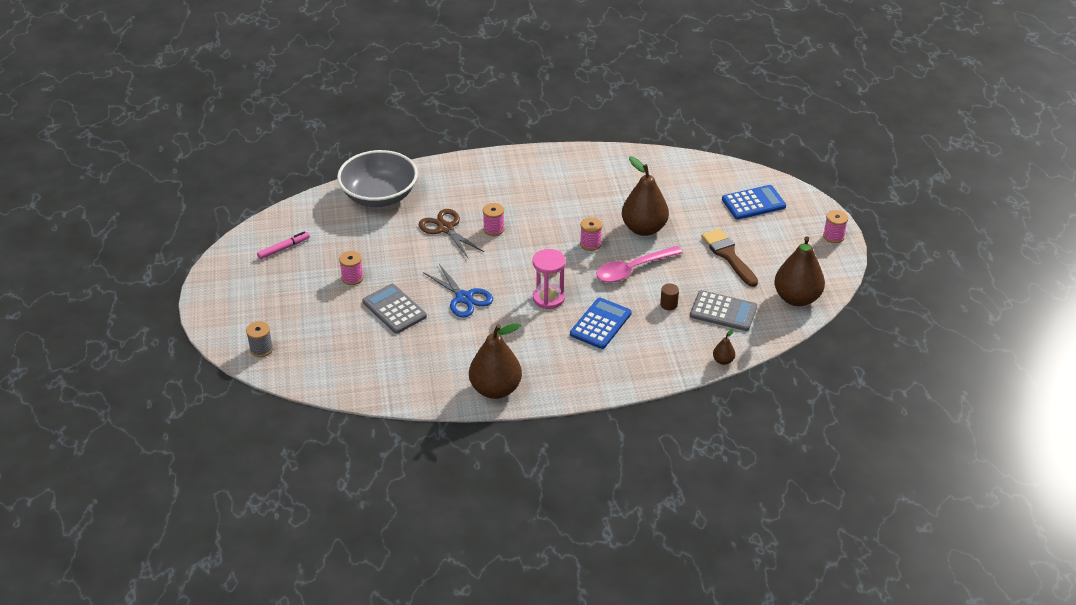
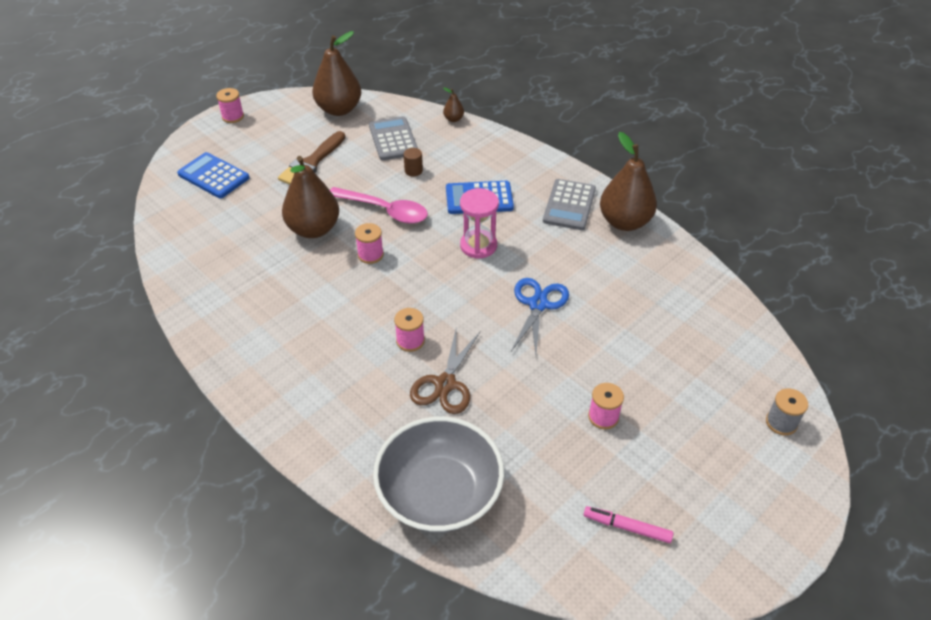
camera: 125 degrees left, 5 degrees up
grey calculator [362,284,427,334] -> grey calculator moved to [543,179,596,230]

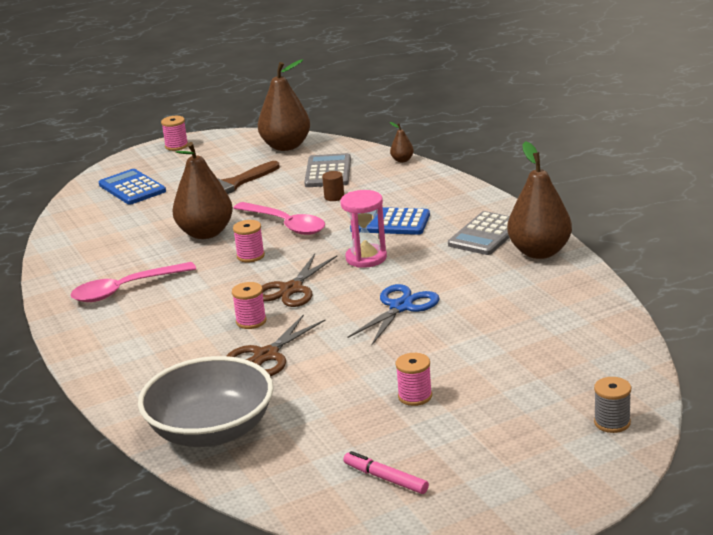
camera: 20 degrees right, 20 degrees down
none -> pink spoon [71,262,196,302]
none -> brown scissors [262,254,337,307]

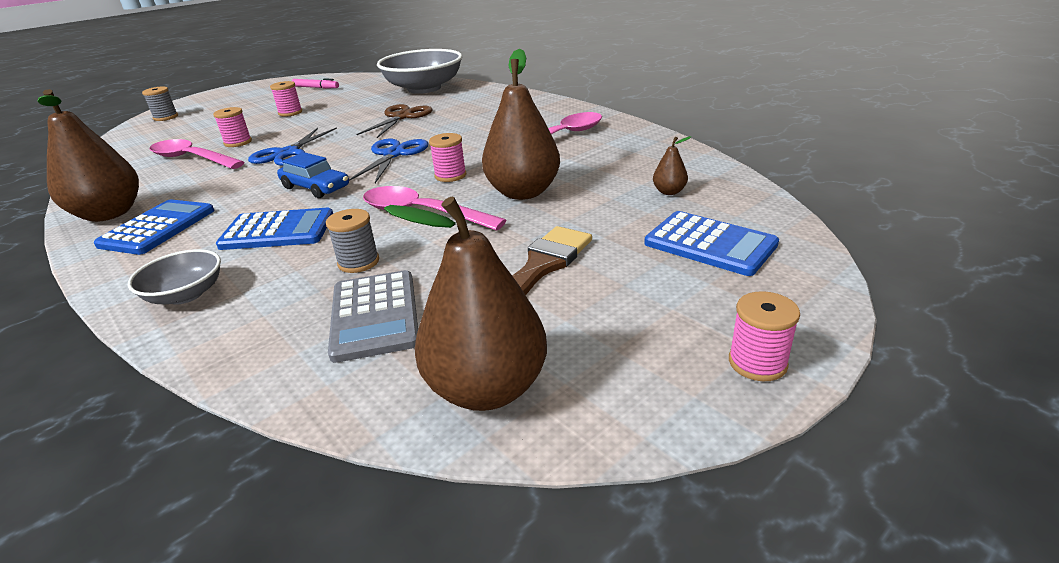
camera: 165 degrees right, 5 degrees up
pink spool [232,282,266,329] -> pink spool moved to [213,107,252,147]
brown scissors [262,254,337,307] -> blue scissors [349,139,428,183]
brown cylinder [322,171,344,201] -> grey spool [326,209,379,273]
pink hourglass [340,190,387,268] -> blue car [277,152,349,198]
brown pear [390,122,414,162] -> brown pear moved to [653,136,691,195]
grey calculator [448,211,510,255] -> blue calculator [94,199,215,255]
none -> grey bowl [128,249,221,304]
none -> pink spoon [150,139,245,169]

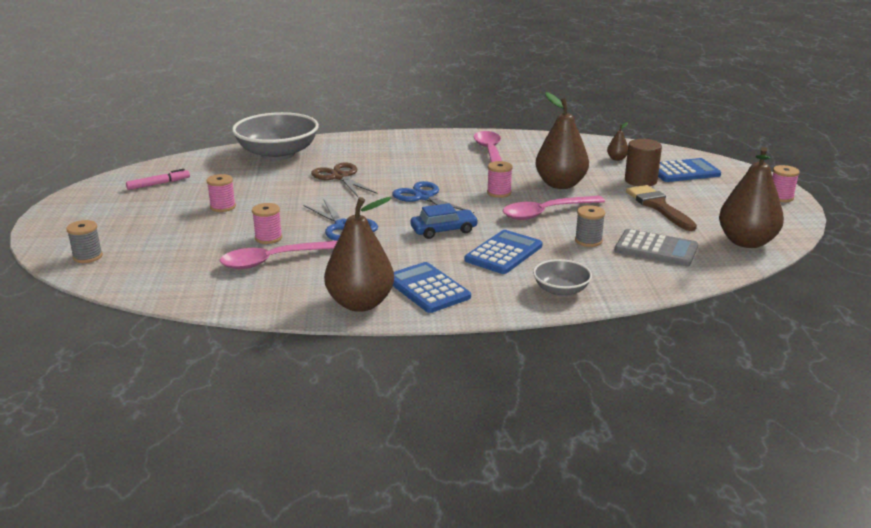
camera: 55 degrees left, 5 degrees down
none -> brown cylinder [625,139,662,186]

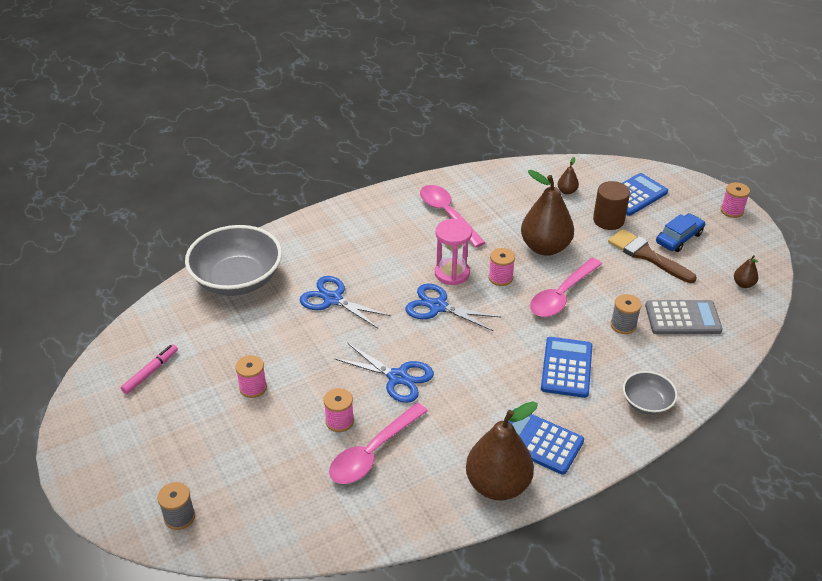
camera: 25 degrees left, 15 degrees up
brown scissors [311,162,378,197] -> blue scissors [300,276,391,328]
blue car [411,203,479,239] -> blue car moved to [656,213,705,252]
brown pear [719,147,784,248] -> brown pear [734,255,758,288], size x0.43
none -> pink hourglass [435,219,472,285]

